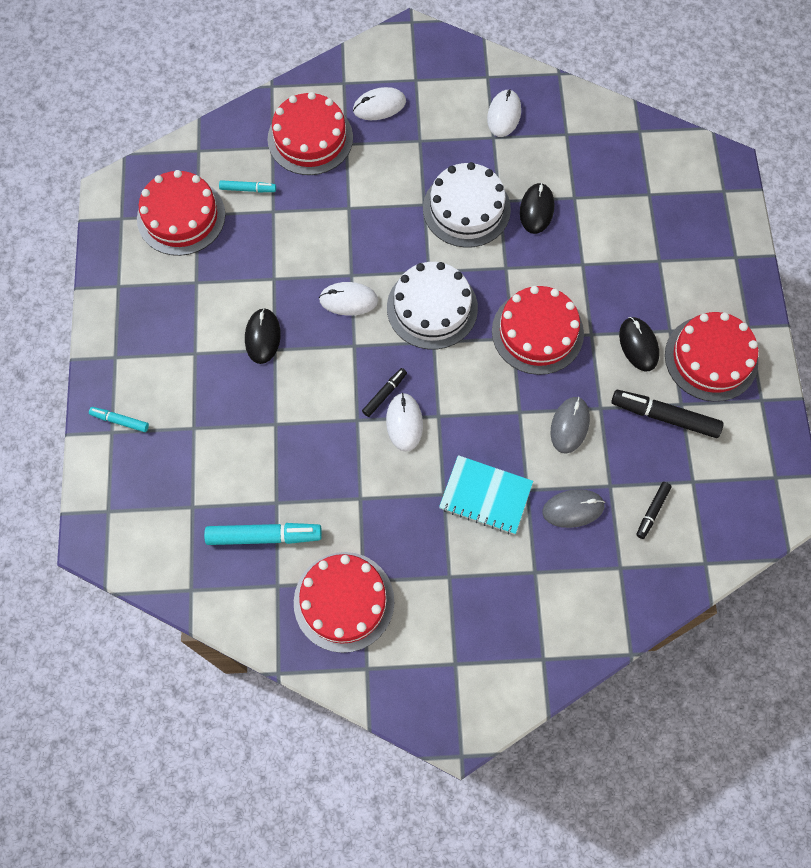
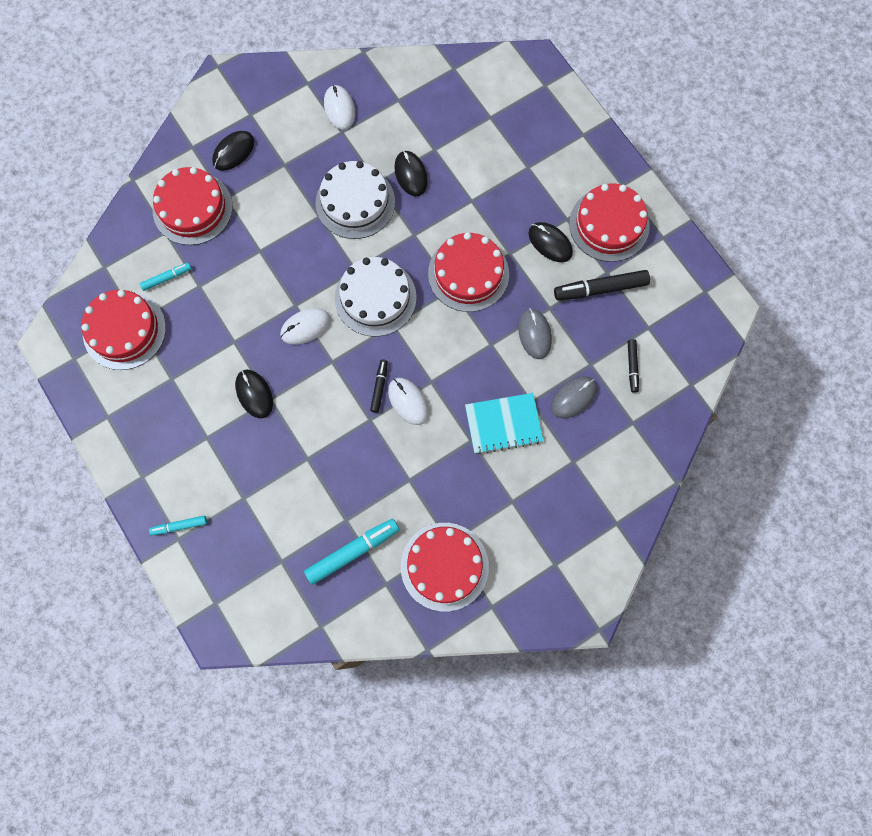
camera: 30 degrees left, 5 degrees up
white mouse [353,87,406,120] -> black mouse [212,131,255,171]

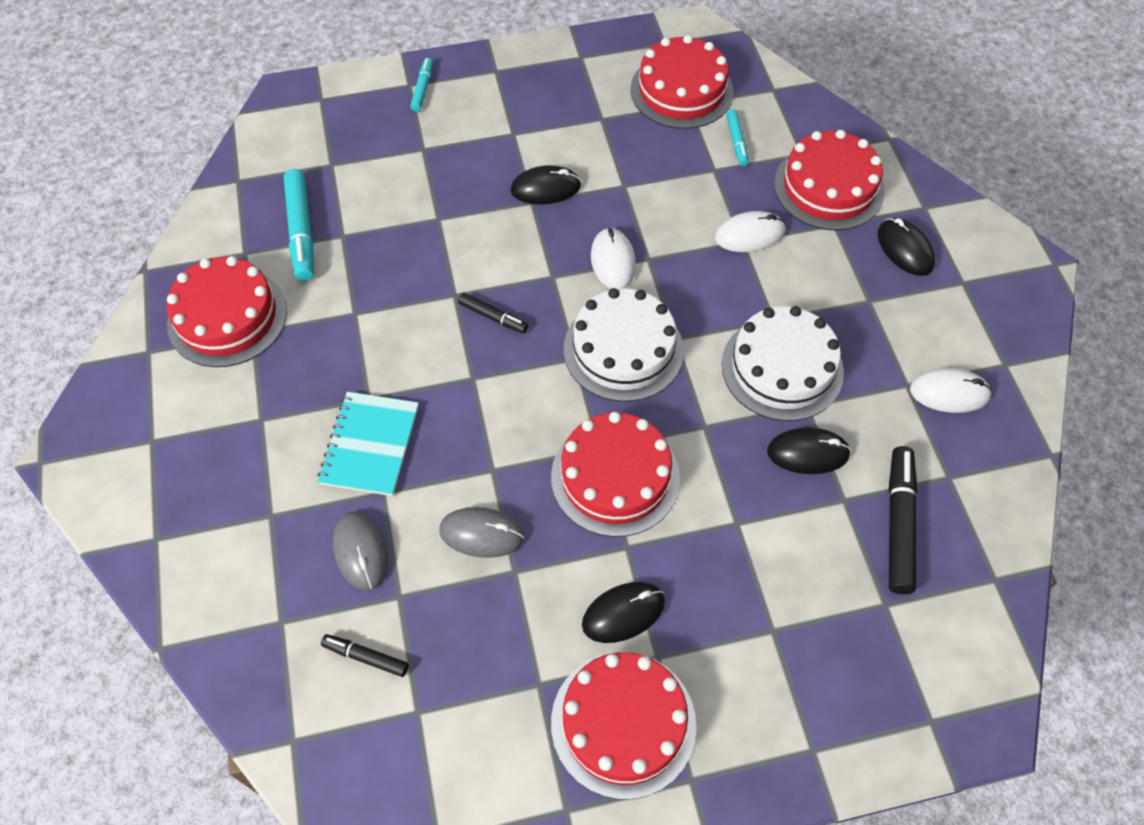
camera: 110 degrees right, 15 degrees down
white mouse [388,378,429,425] -> white mouse moved to [715,211,786,252]
black marker [554,270,650,300] -> black marker moved to [888,446,918,594]

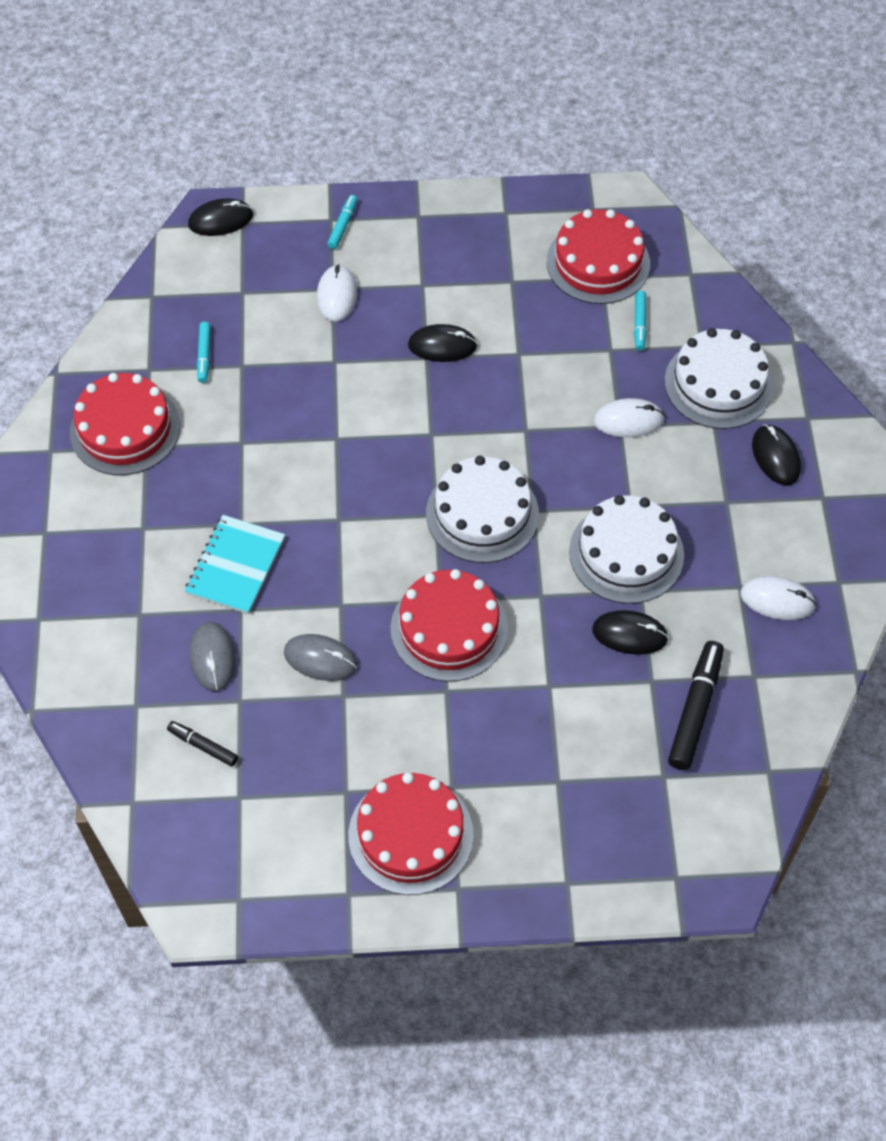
camera: 10 degrees right, 0 degrees up
turquoise marker [284,169,314,281] -> turquoise marker [197,322,211,383], size x0.56
black marker [458,293,528,333] -> none
black mouse [582,582,665,643] -> black mouse moved to [188,198,253,236]
white mouse [591,227,636,289] -> white mouse moved to [317,264,357,322]
red cake [774,130,885,230] -> white cake [665,328,773,429]

